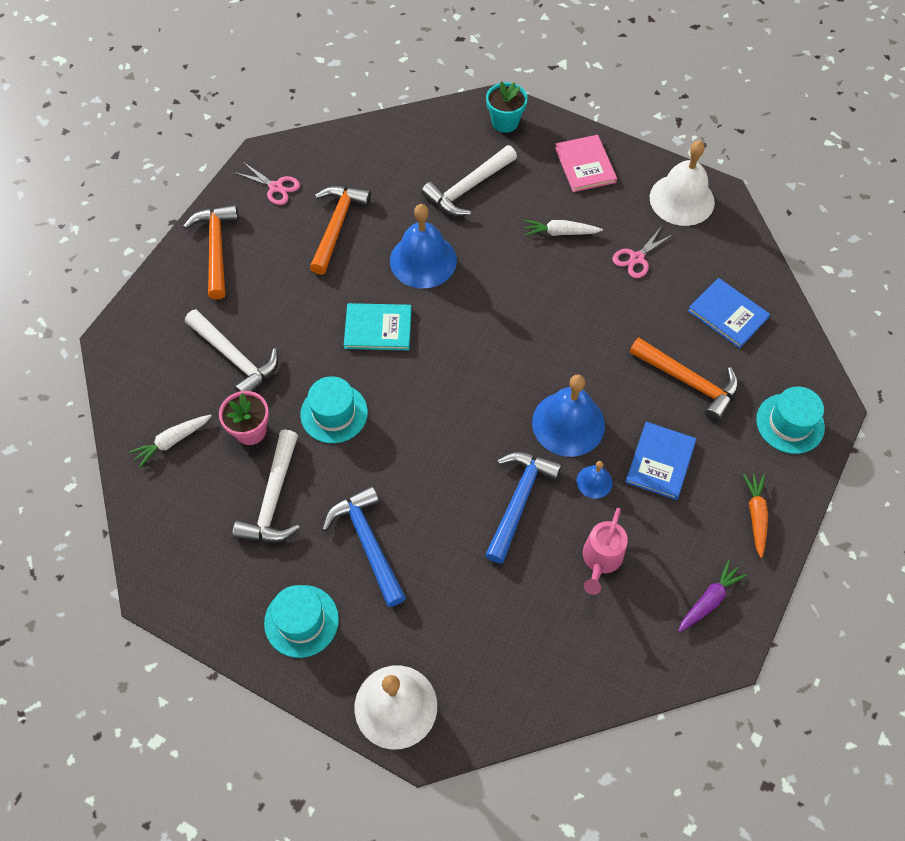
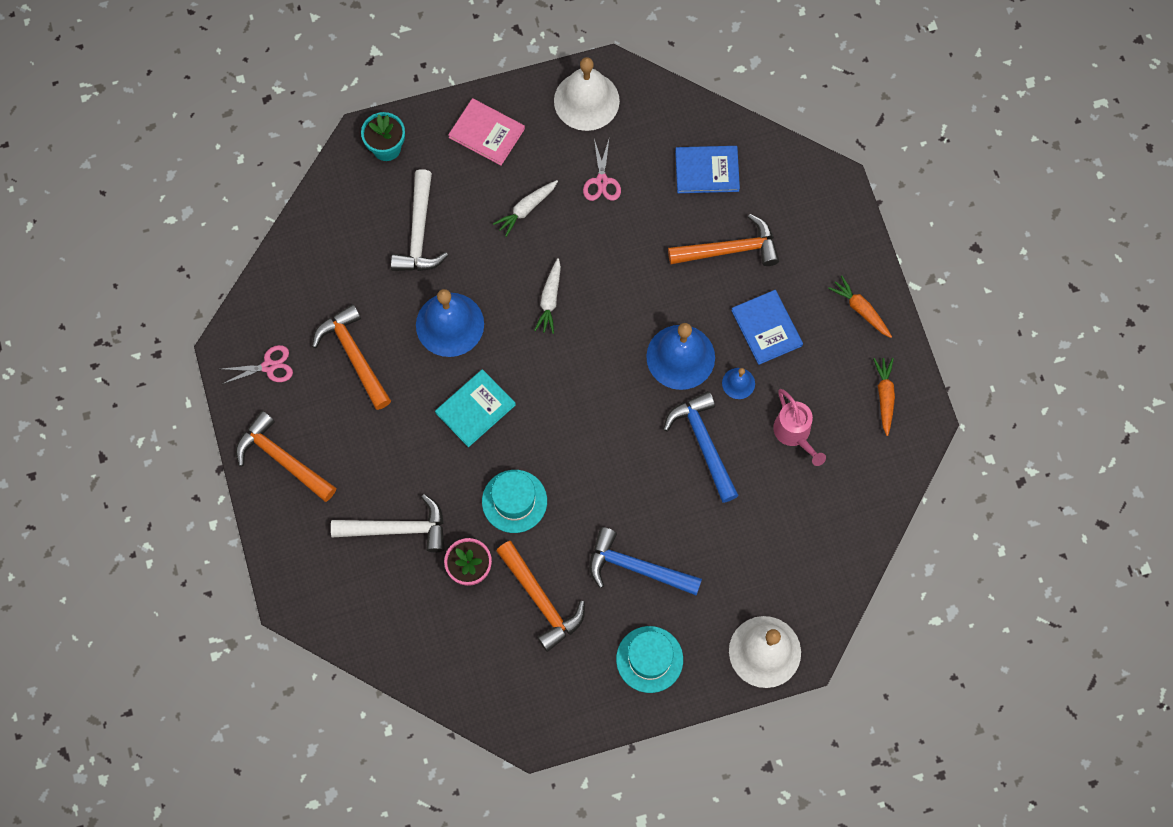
camera: 45 degrees left, 10 degrees up
white carrot [129,414,212,468] -> white carrot moved to [534,258,561,334]
white hammer [232,430,300,543] -> orange hammer [496,541,585,652]
purple carrot [678,560,747,632] -> orange carrot [873,358,895,436]
turquoise hat [756,387,825,454] -> none

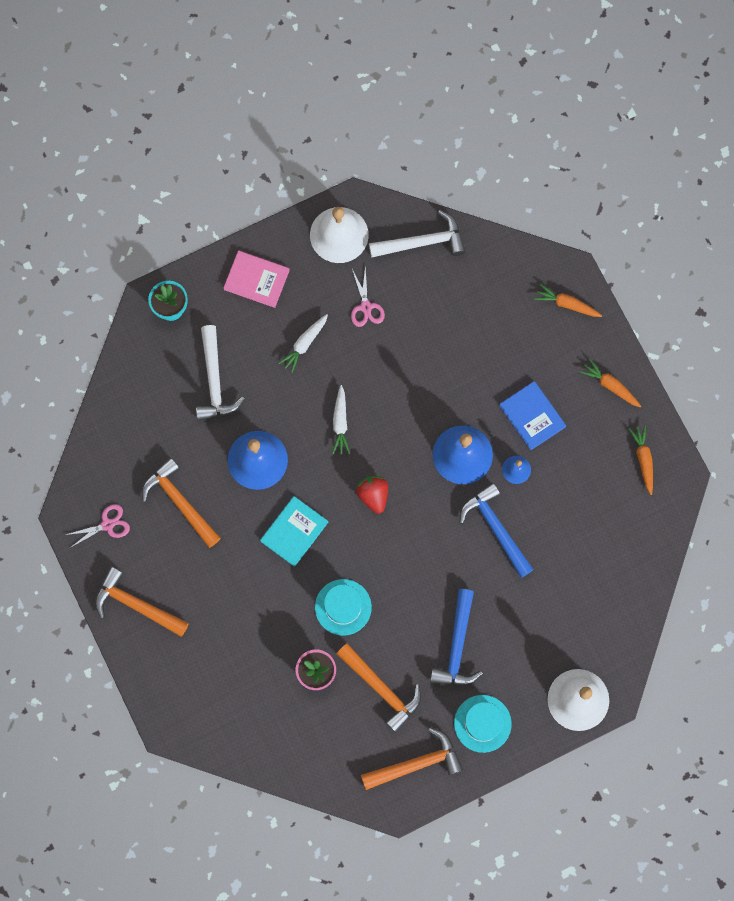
camera: 10 degrees left, 5 degrees up
white hammer [331,494,444,552] -> white hammer moved to [369,210,466,258]
blue hammer [589,527,702,595] -> blue hammer turned 90 degrees counterclockwise [430,589,483,686]
orange hammer [668,214,779,266] -> orange hammer moved to [361,728,463,790]
blue book [675,146,740,193] -> none
pink watering can [773,389,826,466] -> none
none -> red strawberry [356,476,388,514]
none -> orange carrot [534,284,602,317]

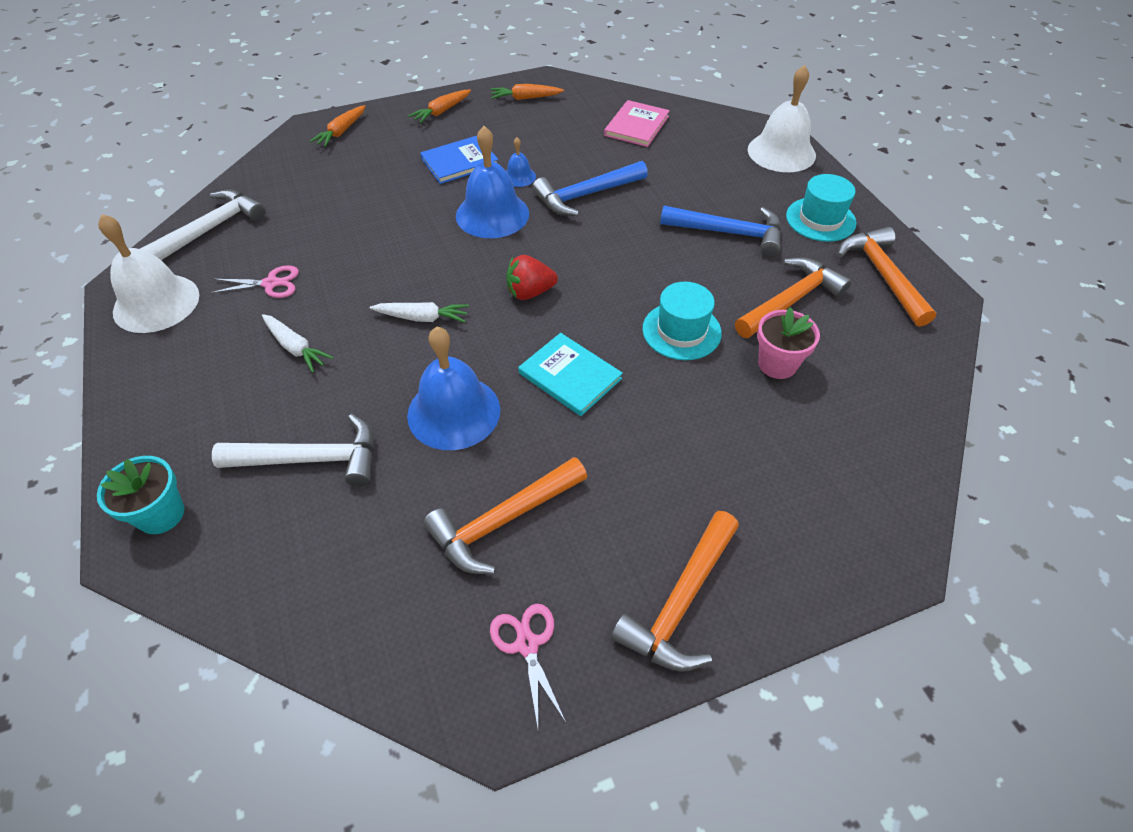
camera: 85 degrees left, 25 degrees down
pink book [224,251,290,308] -> pink book moved to [604,100,670,147]
white hammer [369,210,466,258] -> white hammer turned 45 degrees clockwise [140,189,266,260]

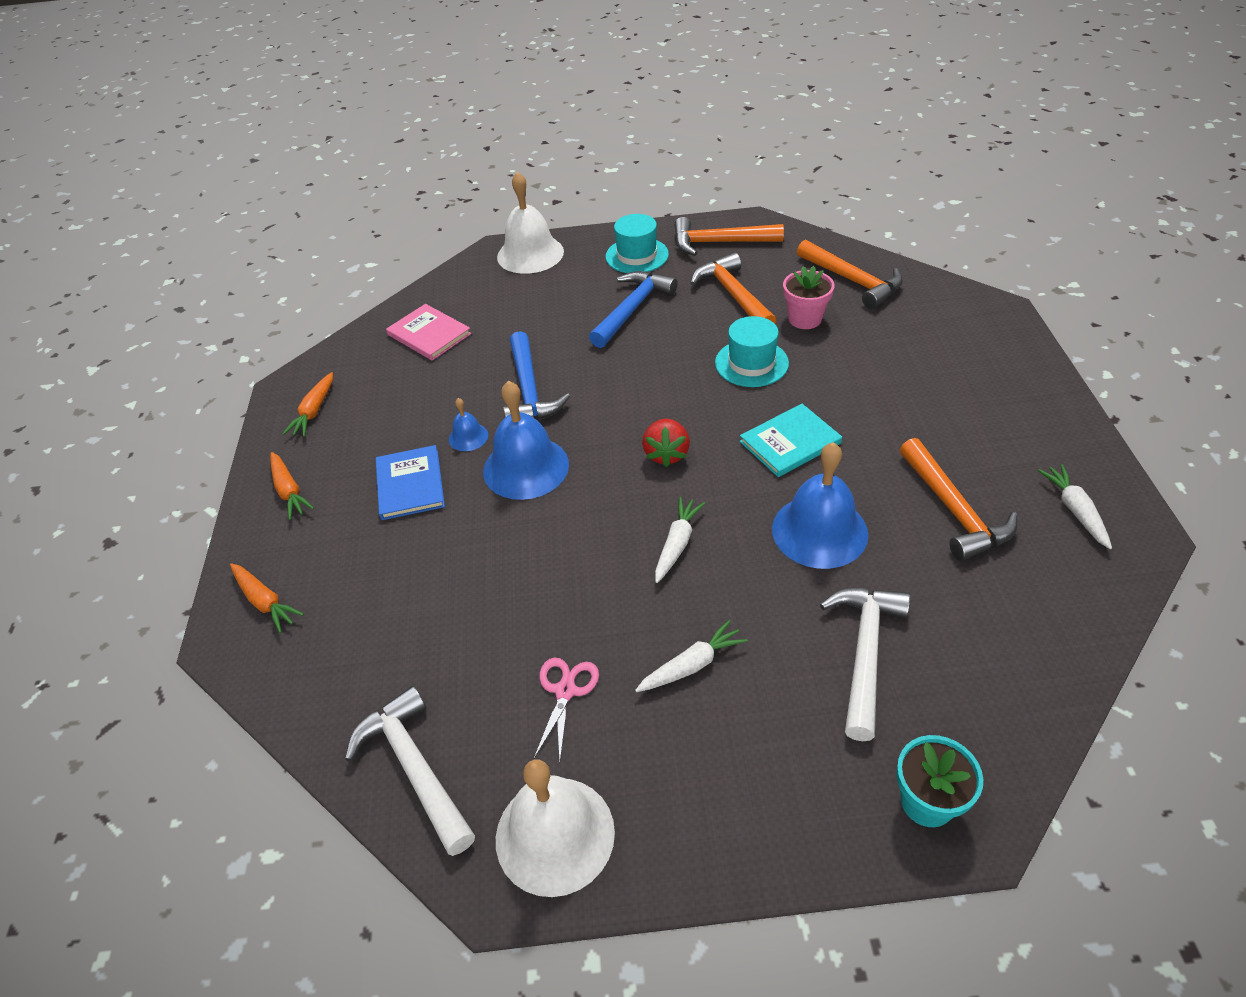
camera: 70 degrees left, 5 degrees down
pink scissors [490,604,566,728] -> white carrot [1038,464,1112,549]
orange hammer [611,511,739,672] -> orange hammer moved to [797,240,903,309]

